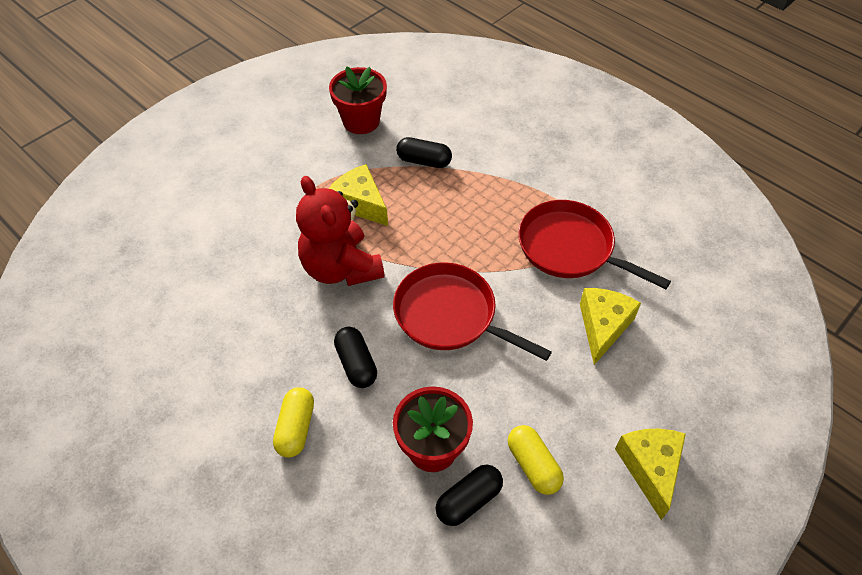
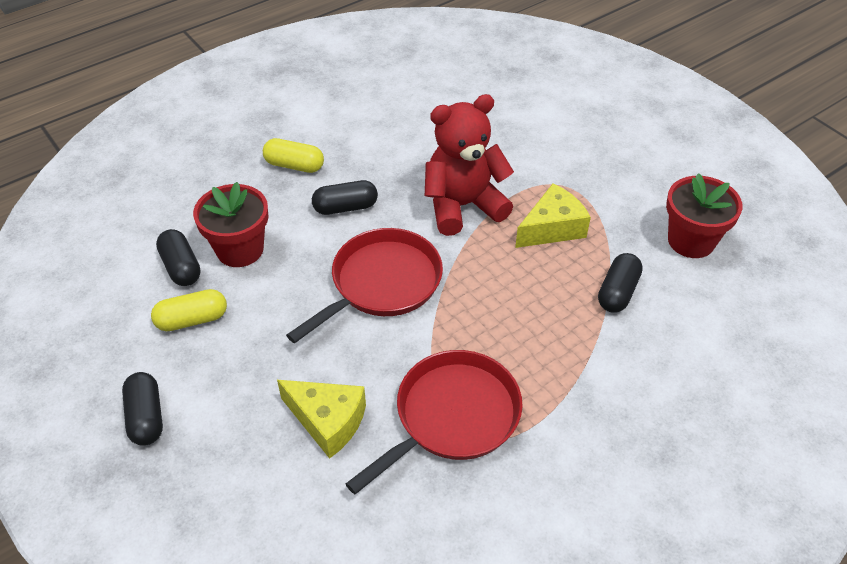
camera: 100 degrees right, 5 degrees down
yellow cheese [615,429,686,520] -> black capsule [122,372,163,446]

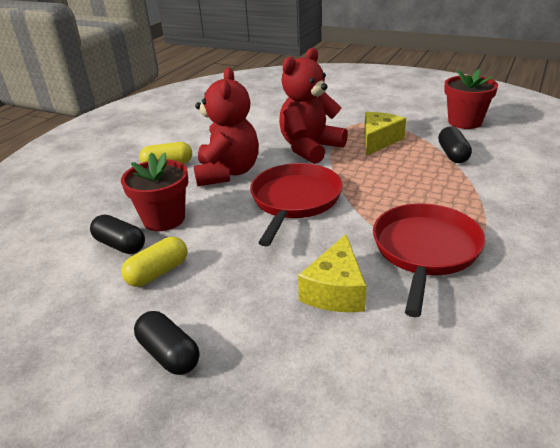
camera: 25 degrees left, 15 degrees down
yellow cheese [277,380,366,459] -> yellow cheese turned 105 degrees clockwise [298,234,366,312]
black capsule [312,180,378,215] -> red teddy bear [194,67,259,186]

